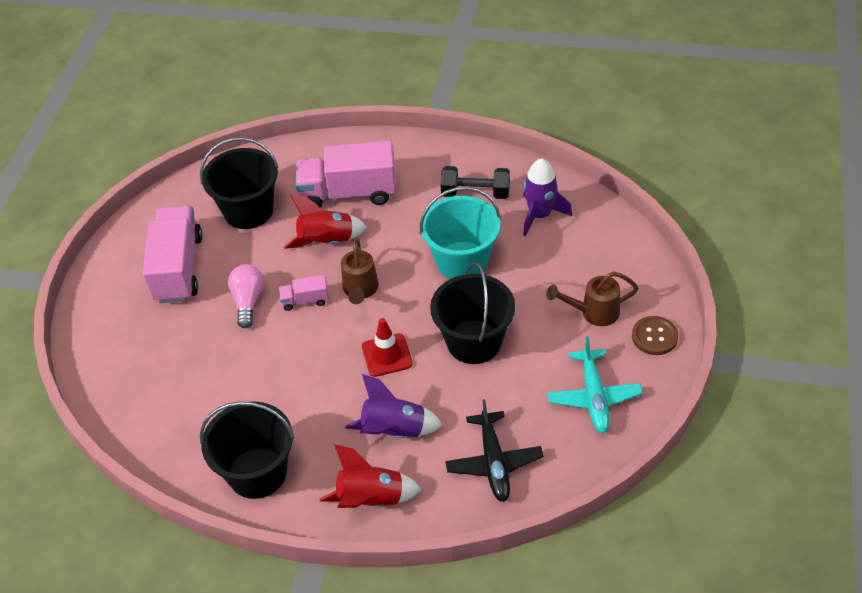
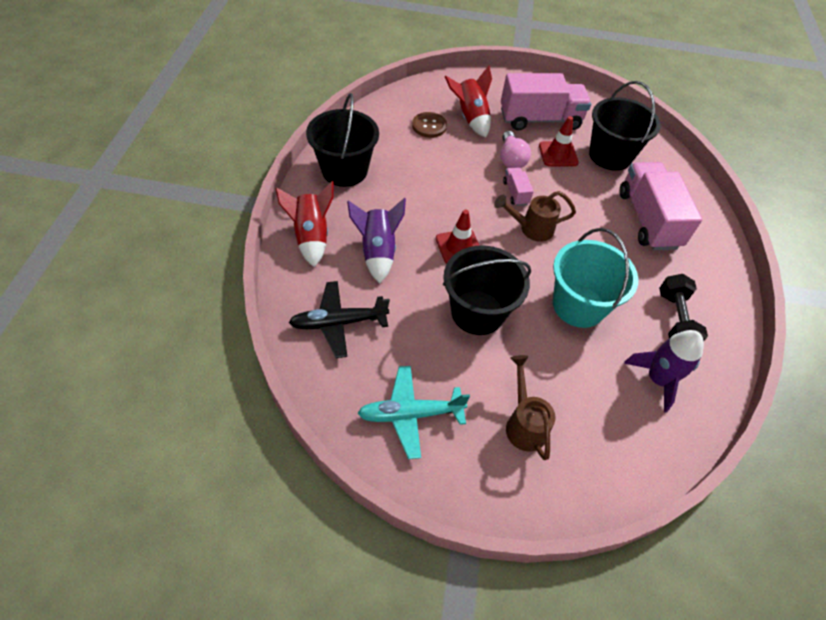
camera: 80 degrees right, 5 degrees up
pink light bulb [228,264,264,328] -> pink light bulb turned 90 degrees clockwise [500,131,531,168]
red rocket [284,194,367,249] -> red rocket moved to [445,66,492,137]
brown button [632,316,678,355] -> brown button moved to [412,112,447,138]
none -> red traffic cone [539,116,579,167]

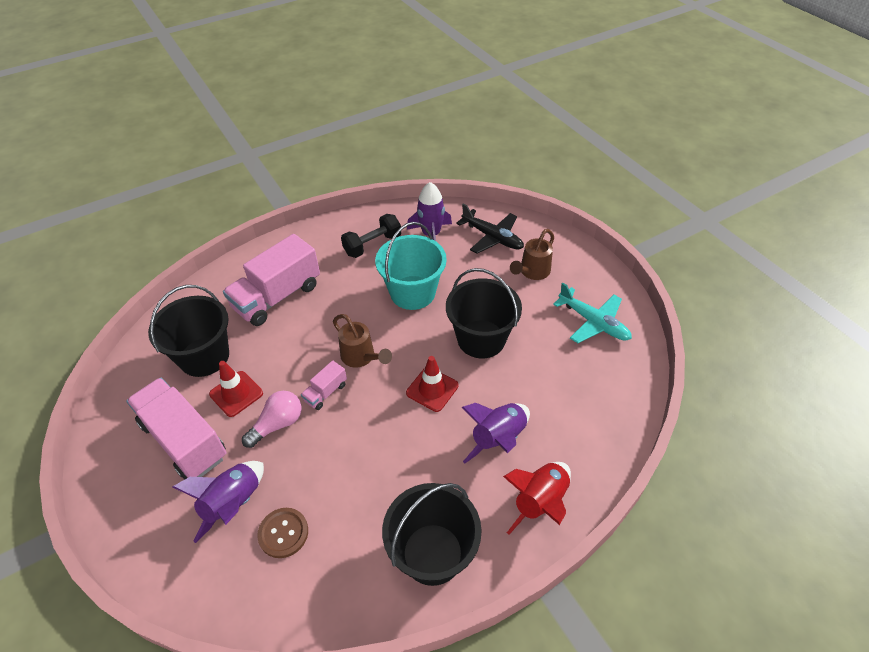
camera: 125 degrees left, 5 degrees down
black plane [289,281,390,358] -> black plane moved to [456,203,524,254]
red rocket [445,66,492,137] -> purple rocket [173,461,264,543]

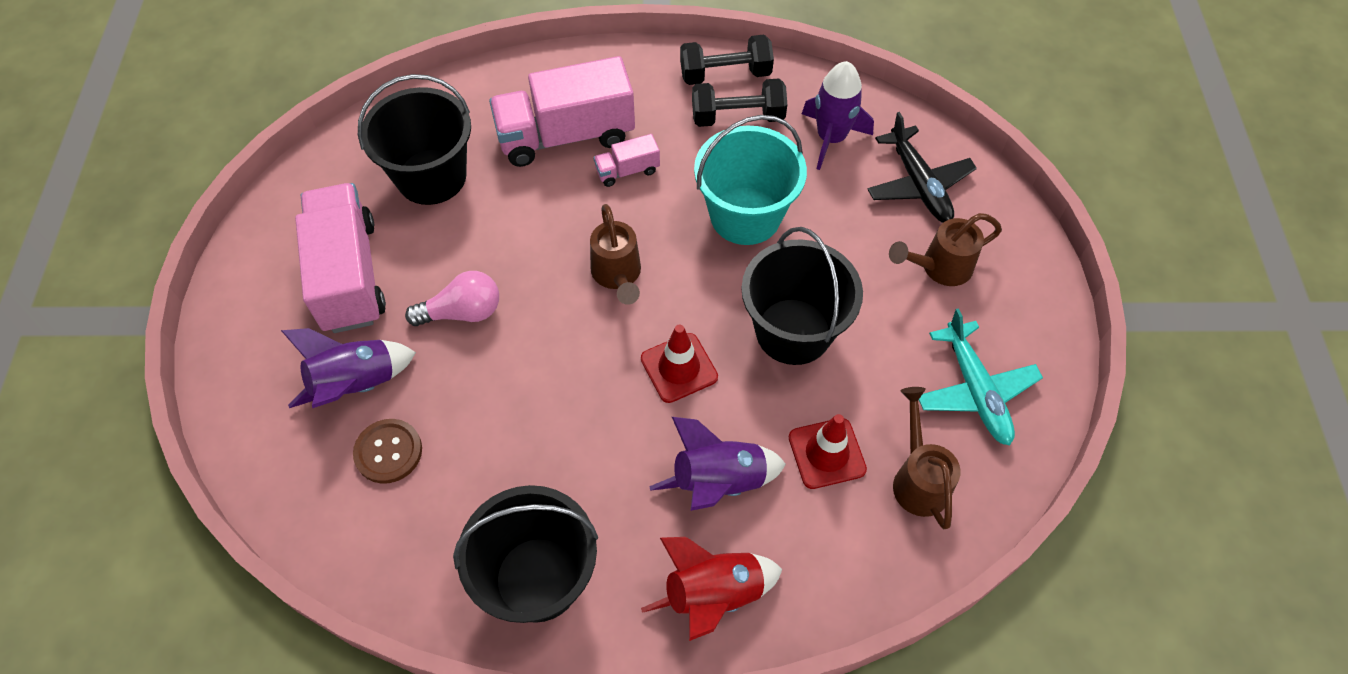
camera: 30 degrees right, 10 degrees up
red traffic cone [209,361,263,417] -> red traffic cone moved to [789,414,867,489]
pink truck [301,360,347,410] -> pink truck moved to [594,134,660,187]
none -> black dumbbell [680,35,774,85]
none -> brown watering can [893,387,961,529]

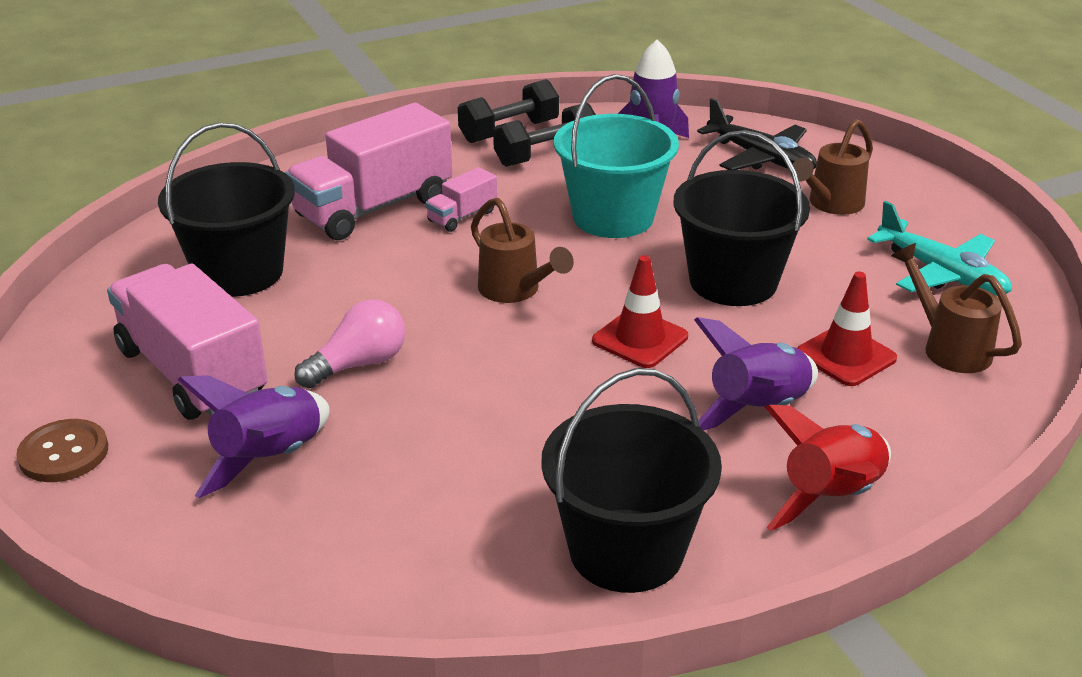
camera: 25 degrees left, 25 degrees down
brown button [353,419,422,484] -> brown button moved to [16,419,108,482]

